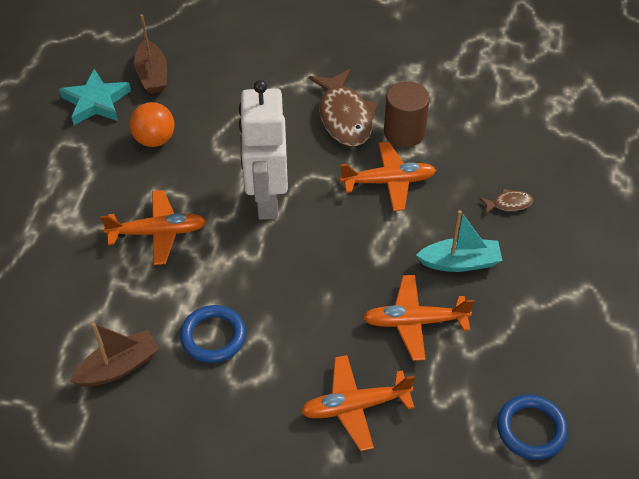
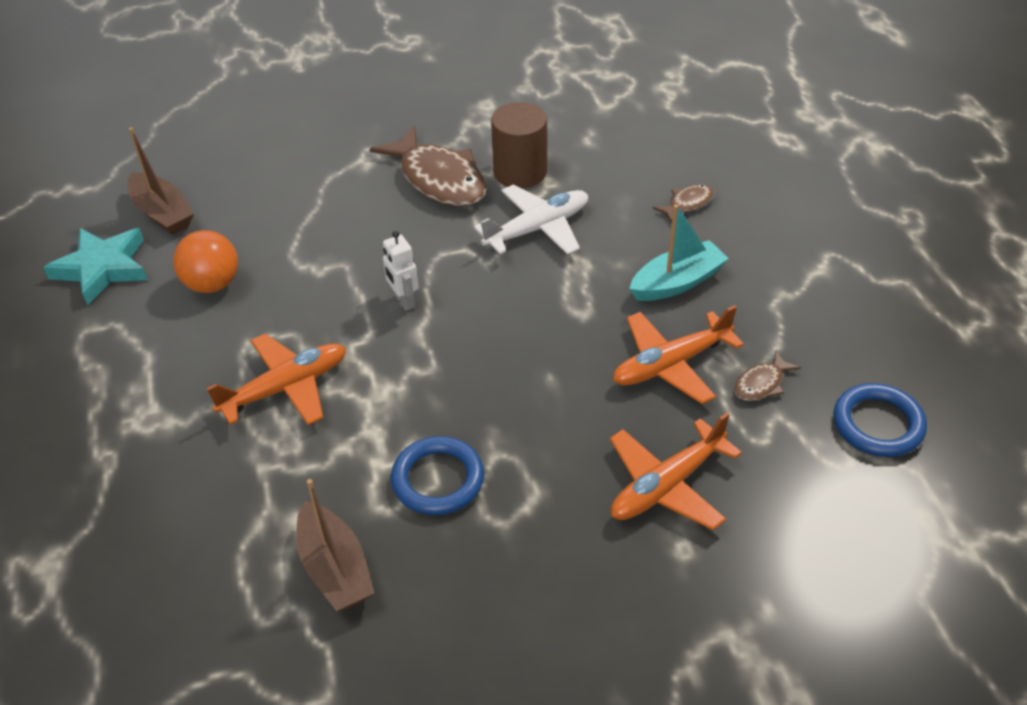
camera: 25 degrees left, 5 degrees down
brown boat [70,323,159,387] -> brown boat turned 120 degrees clockwise [296,479,374,611]
white robot [239,80,288,220] -> white robot [383,231,419,311], size x0.42
orange plane [340,142,436,211] -> white plane [474,185,588,255]
none -> brown fish [734,351,801,401]

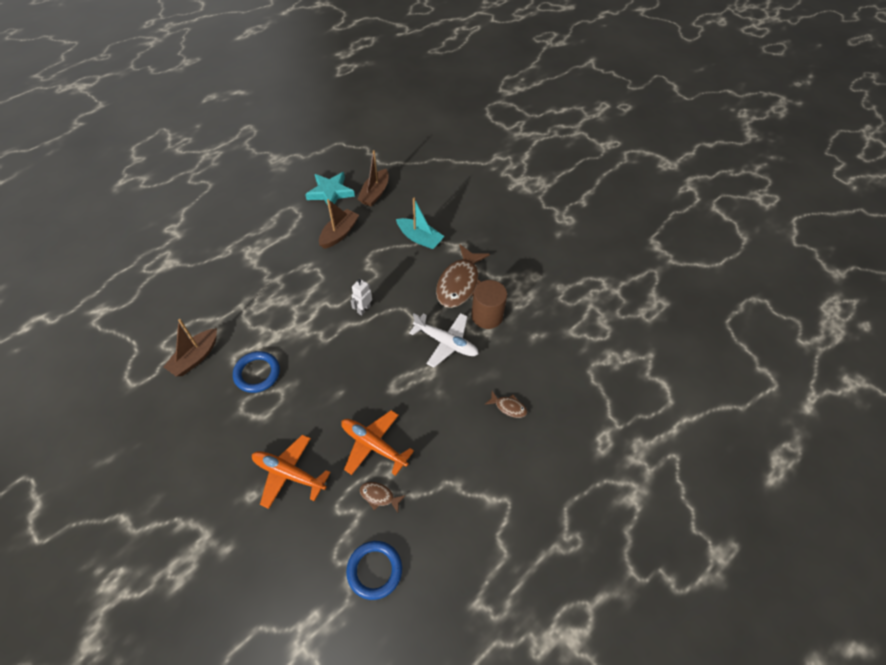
camera: 60 degrees right, 10 degrees up
orange ball [173,230,238,293] -> brown boat [319,199,359,249]
orange plane [206,334,346,425] -> none
turquoise boat [629,204,729,301] -> turquoise boat moved to [396,198,445,249]

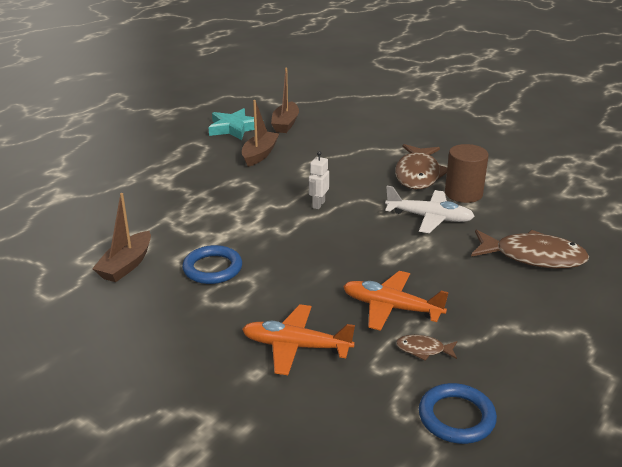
camera: 10 degrees left, 25 degrees down
turquoise boat [396,198,445,249] -> none
brown fish [485,391,527,418] -> brown fish [471,229,589,269], size x2.18

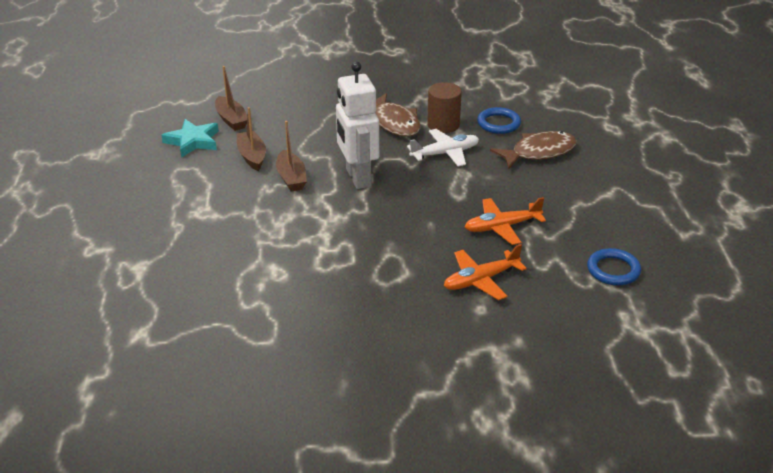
camera: 40 degrees left, 5 degrees up
brown boat [92,193,151,282] -> brown boat moved to [276,121,307,191]
blue ring [182,245,242,284] -> blue ring moved to [477,107,521,134]
white robot [309,151,329,209] -> white robot [336,62,379,189], size x2.41
brown fish [396,335,457,361] -> none

